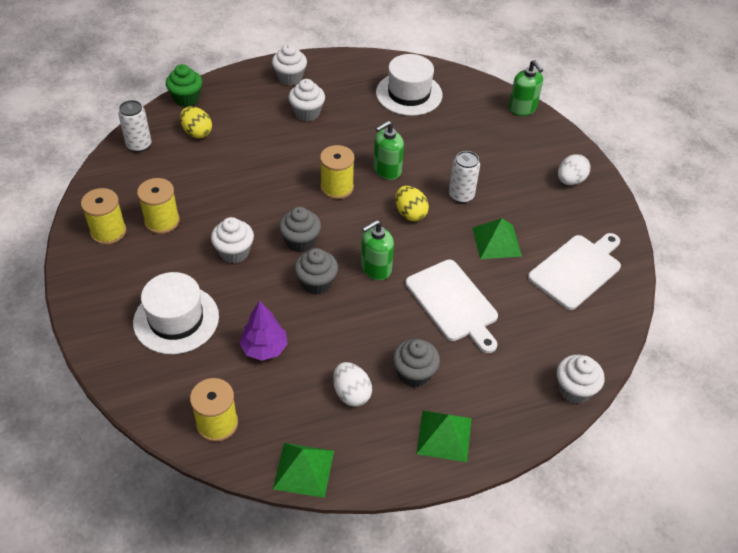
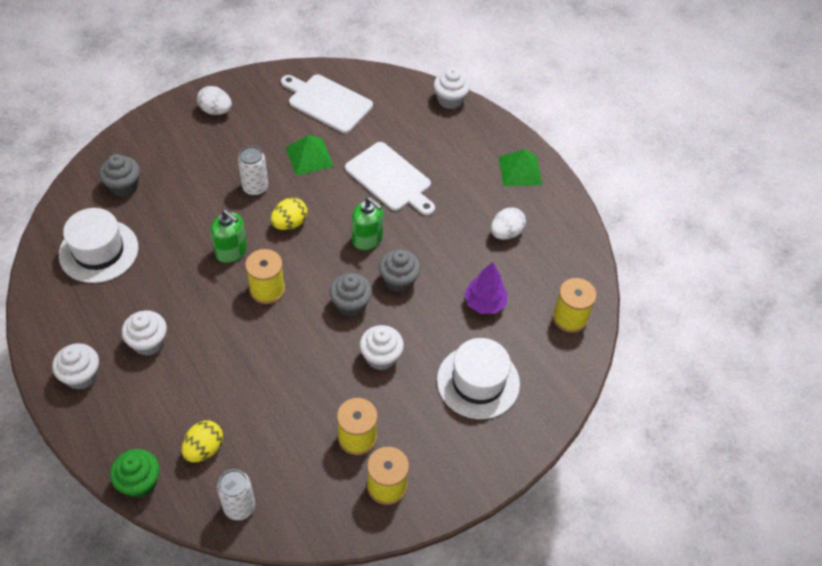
camera: 105 degrees left, 5 degrees up
green pyramid [273,443,334,498] -> none
grey cupcake [393,339,440,387] -> grey cupcake moved to [99,154,140,197]
white cutting board [405,259,498,353] -> white cutting board turned 90 degrees clockwise [345,142,435,216]
green soap dispenser [509,60,543,116] -> none

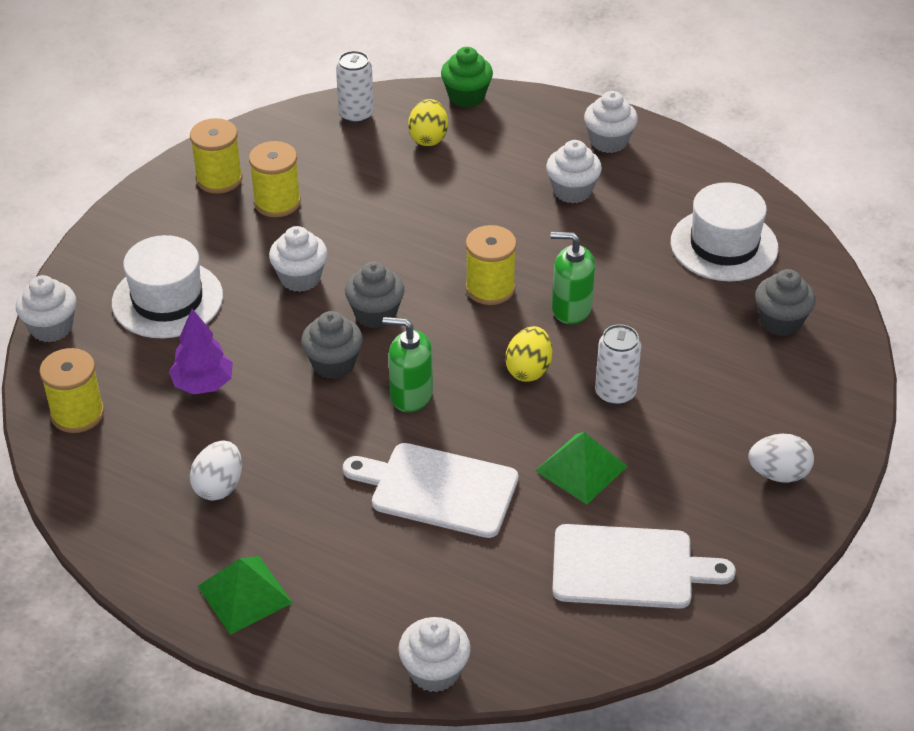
camera: 155 degrees right, 10 degrees down
none -> white cupcake [16,275,76,342]

